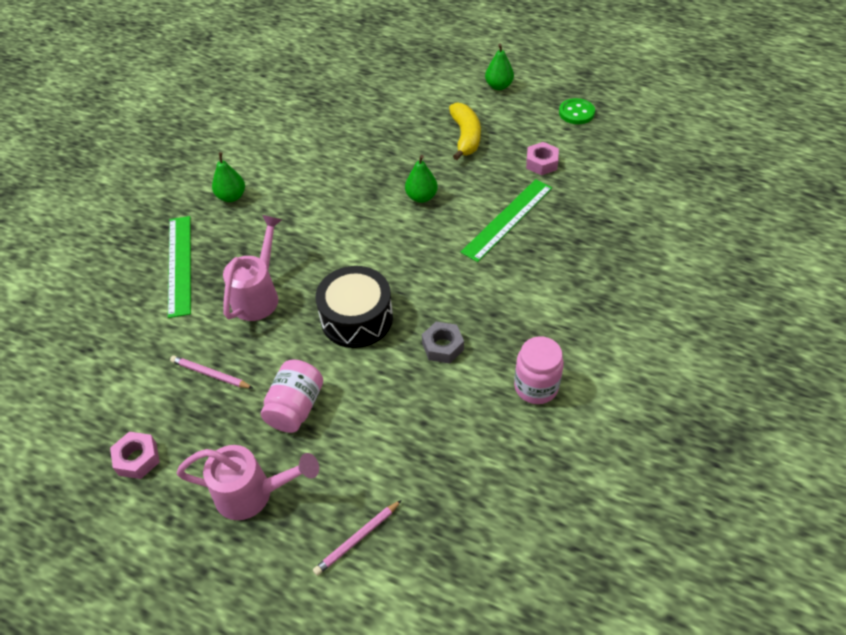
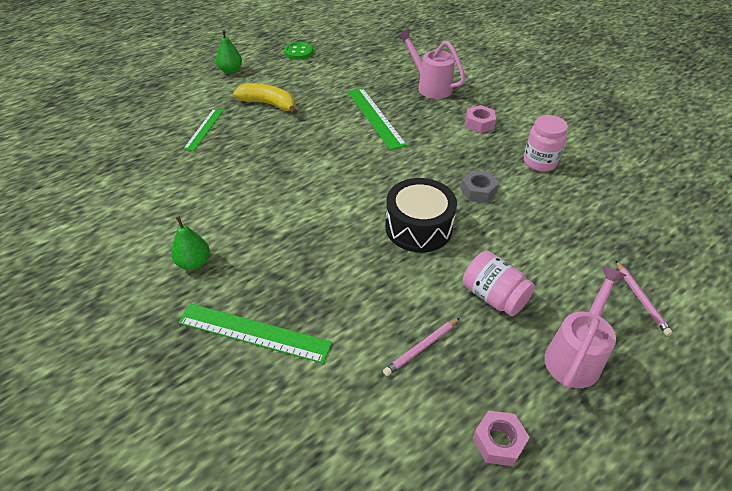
camera: 65 degrees left, 5 degrees down
pink watering can [223,215,282,321] -> pink watering can moved to [397,29,465,99]
green pear [405,155,438,203] -> none
pink nut [526,142,559,175] -> pink nut moved to [466,105,496,133]
none -> green ruler [184,109,223,151]

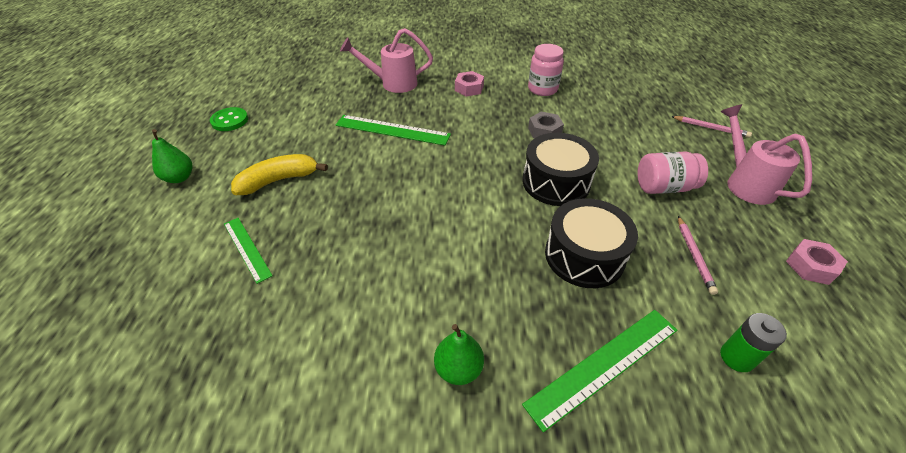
camera: 50 degrees left, 0 degrees up
none -> black drum [545,198,638,288]
none -> green battery [720,313,787,372]

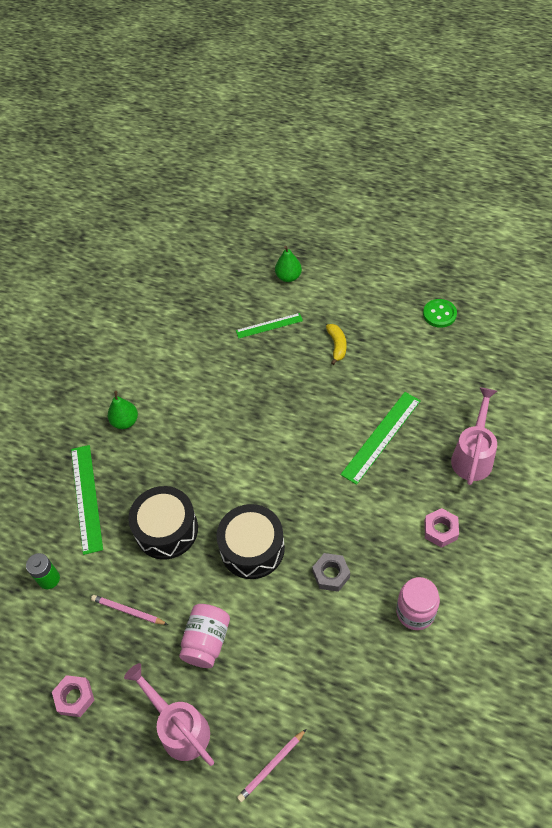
camera: 115 degrees right, 10 degrees up
green pear [152,129,193,183] -> green pear moved to [275,246,302,282]
yellow banana [231,154,328,195] -> yellow banana [326,324,347,365], size x0.66
pink watering can [720,104,812,205] -> pink watering can turned 135 degrees counterclockwise [124,663,214,766]

